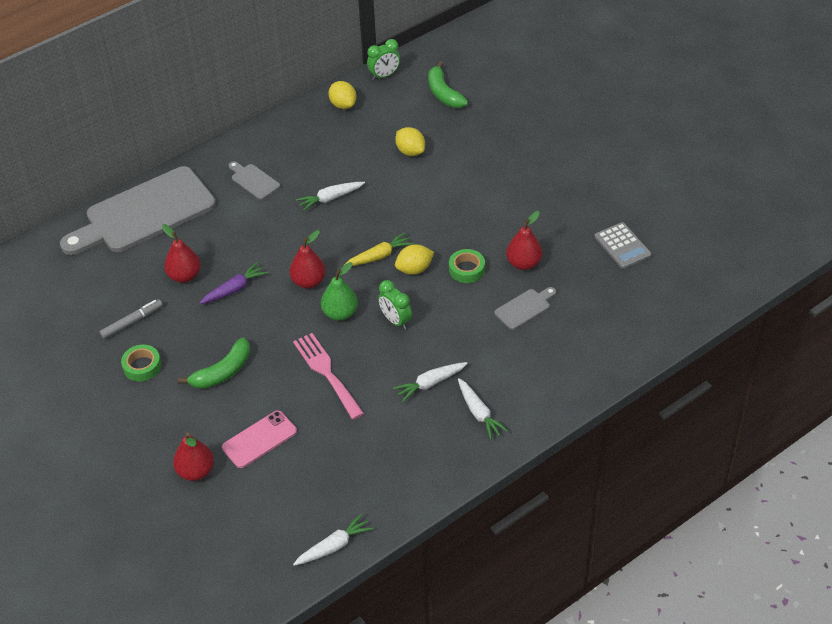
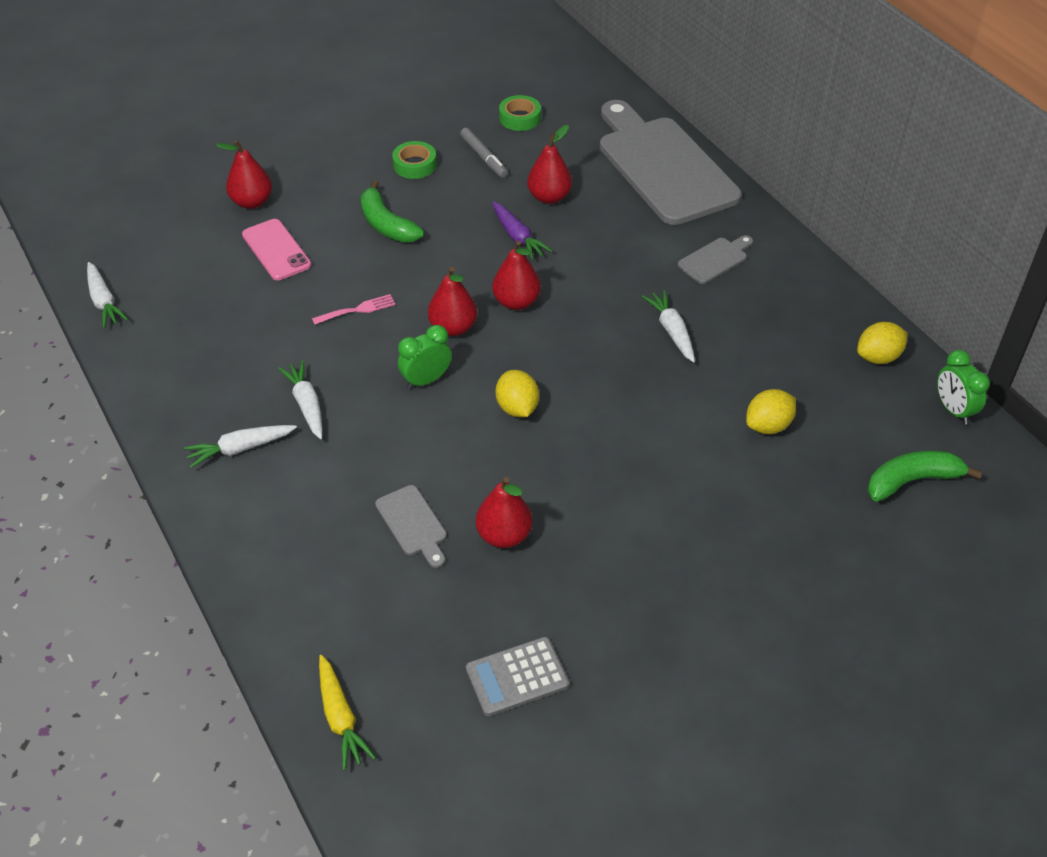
camera: 95 degrees right, 0 degrees up
pink fork [293,333,364,420] -> pink fork [312,294,396,325], size x0.56
green pear [321,262,358,321] -> red pear [428,267,477,336]
yellow carrot [344,232,413,266] -> yellow carrot moved to [319,655,376,771]
green tape [449,249,485,283] -> green tape moved to [499,95,541,131]

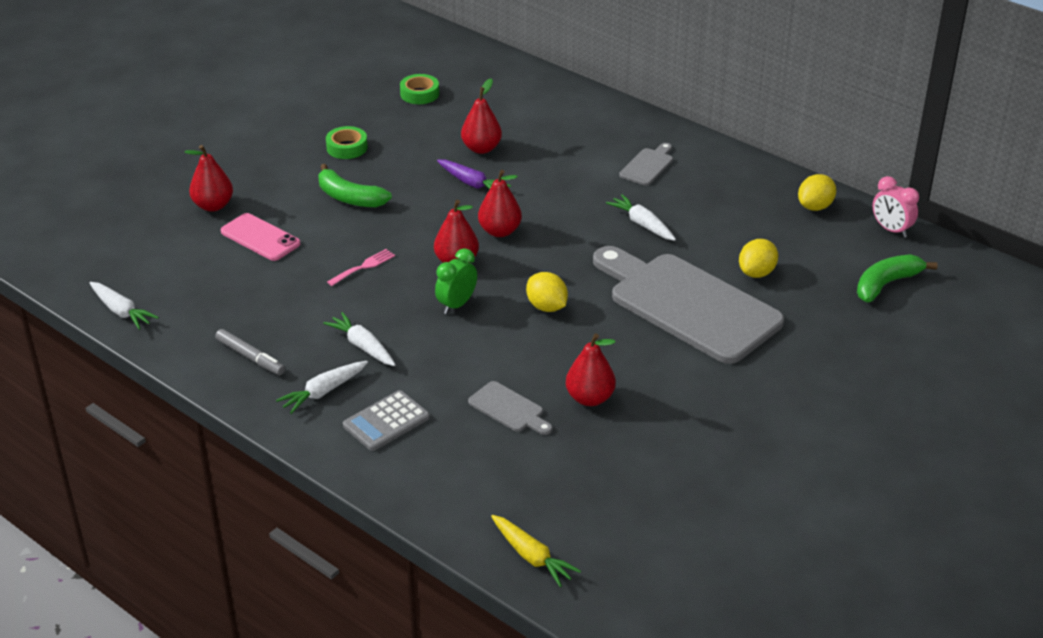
camera: 20 degrees left, 10 degrees down
grey marker [460,128,508,178] -> grey marker moved to [215,329,285,375]
grey calculator [466,637,569,716] -> grey calculator moved to [343,390,430,451]
grey cutting board [600,100,742,225] -> grey cutting board moved to [593,246,784,364]
green clock [937,350,990,425] -> pink clock [873,176,919,238]

